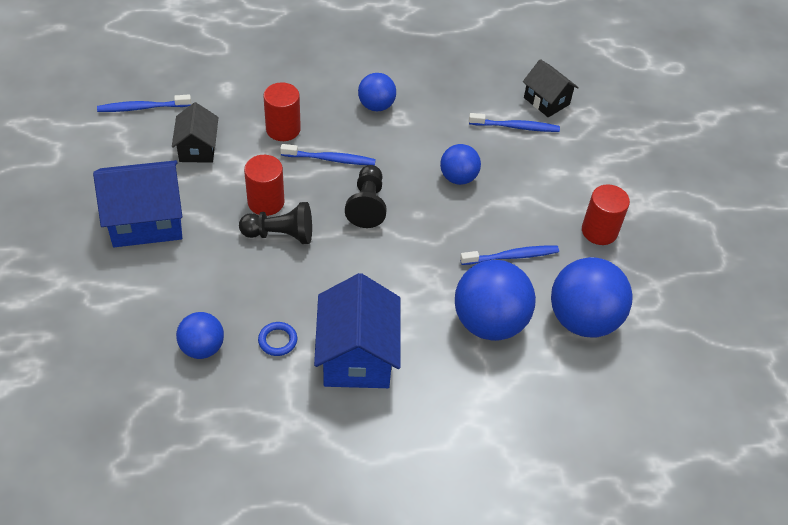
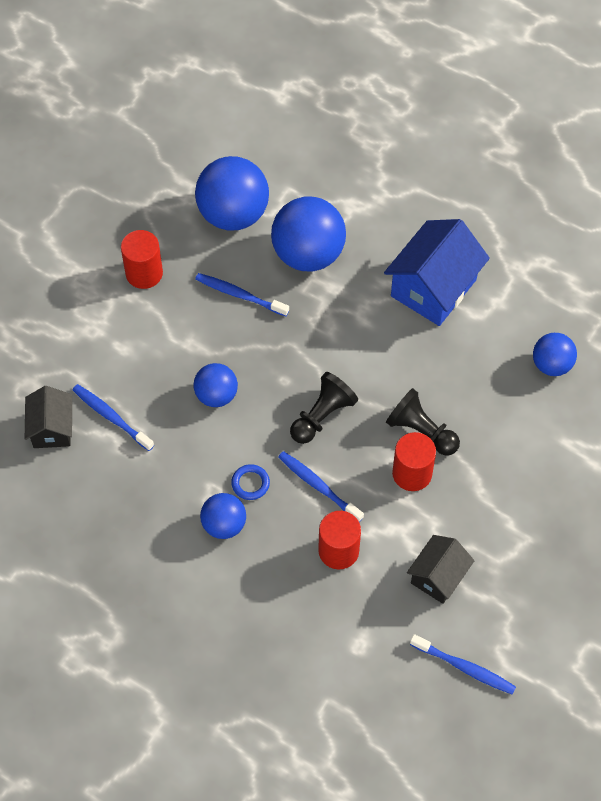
camera: 140 degrees left, 10 degrees up
blue house [93,160,182,247] -> none
blue ring [258,322,297,356] -> blue ring moved to [231,464,270,500]

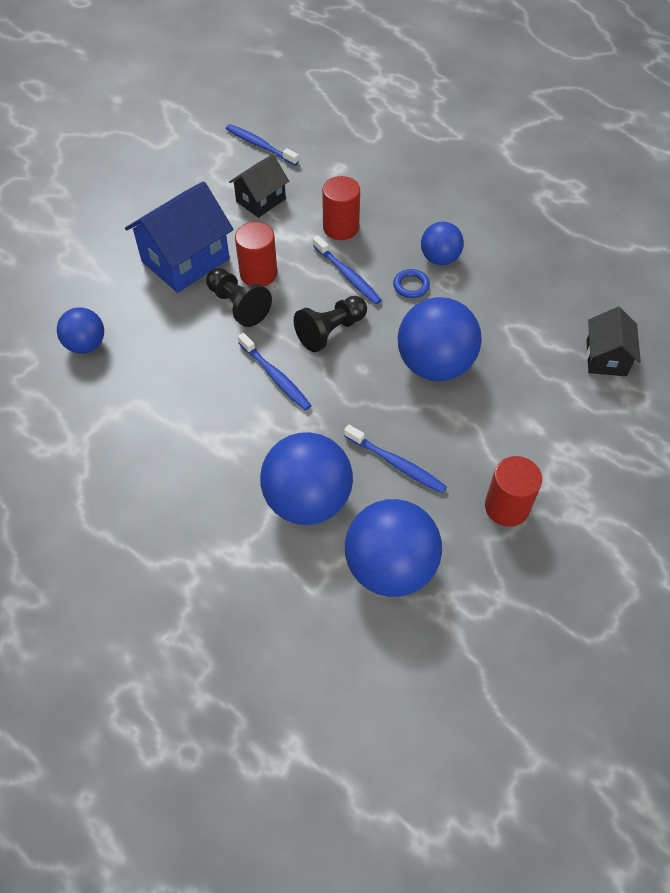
camera: 170 degrees left, 5 degrees down
blue toothbrush [72,384,154,451] -> blue toothbrush moved to [238,333,312,411]
blue ball [194,363,238,407] -> blue ball [398,297,482,381], size x1.76
blue house [384,219,490,326] -> blue house moved to [125,181,234,293]

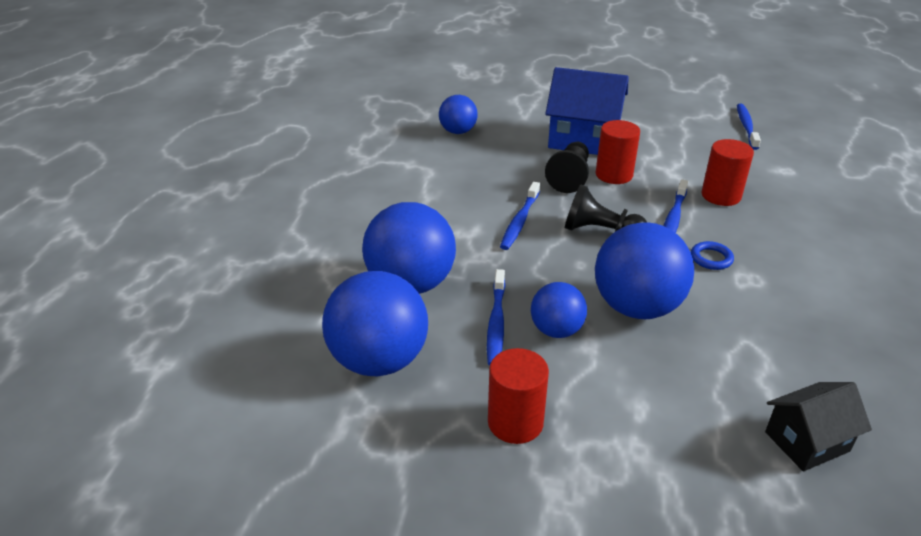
camera: 60 degrees right, 20 degrees down
black house [229,155,289,218] -> none
blue ball [421,221,464,265] -> blue ball moved to [531,282,587,338]

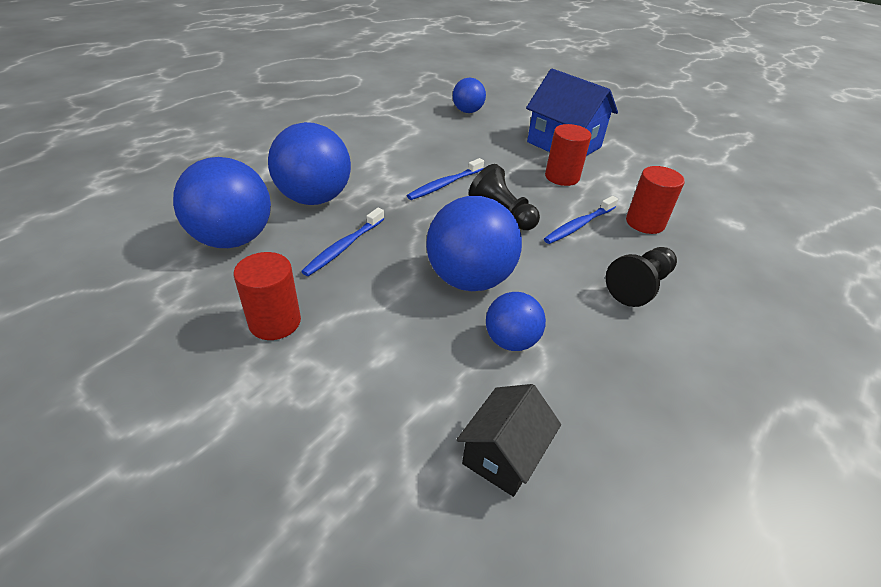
camera: 25 degrees right, 5 degrees up
blue ball [531,282,587,338] -> blue ball moved to [486,292,546,351]
black pawn [545,142,589,193] -> black pawn moved to [606,247,677,307]
blue ring [691,241,734,270] -> none
blue toothbrush [737,104,761,150] -> none
black house [765,382,872,471] -> black house turned 60 degrees counterclockwise [456,384,561,497]

